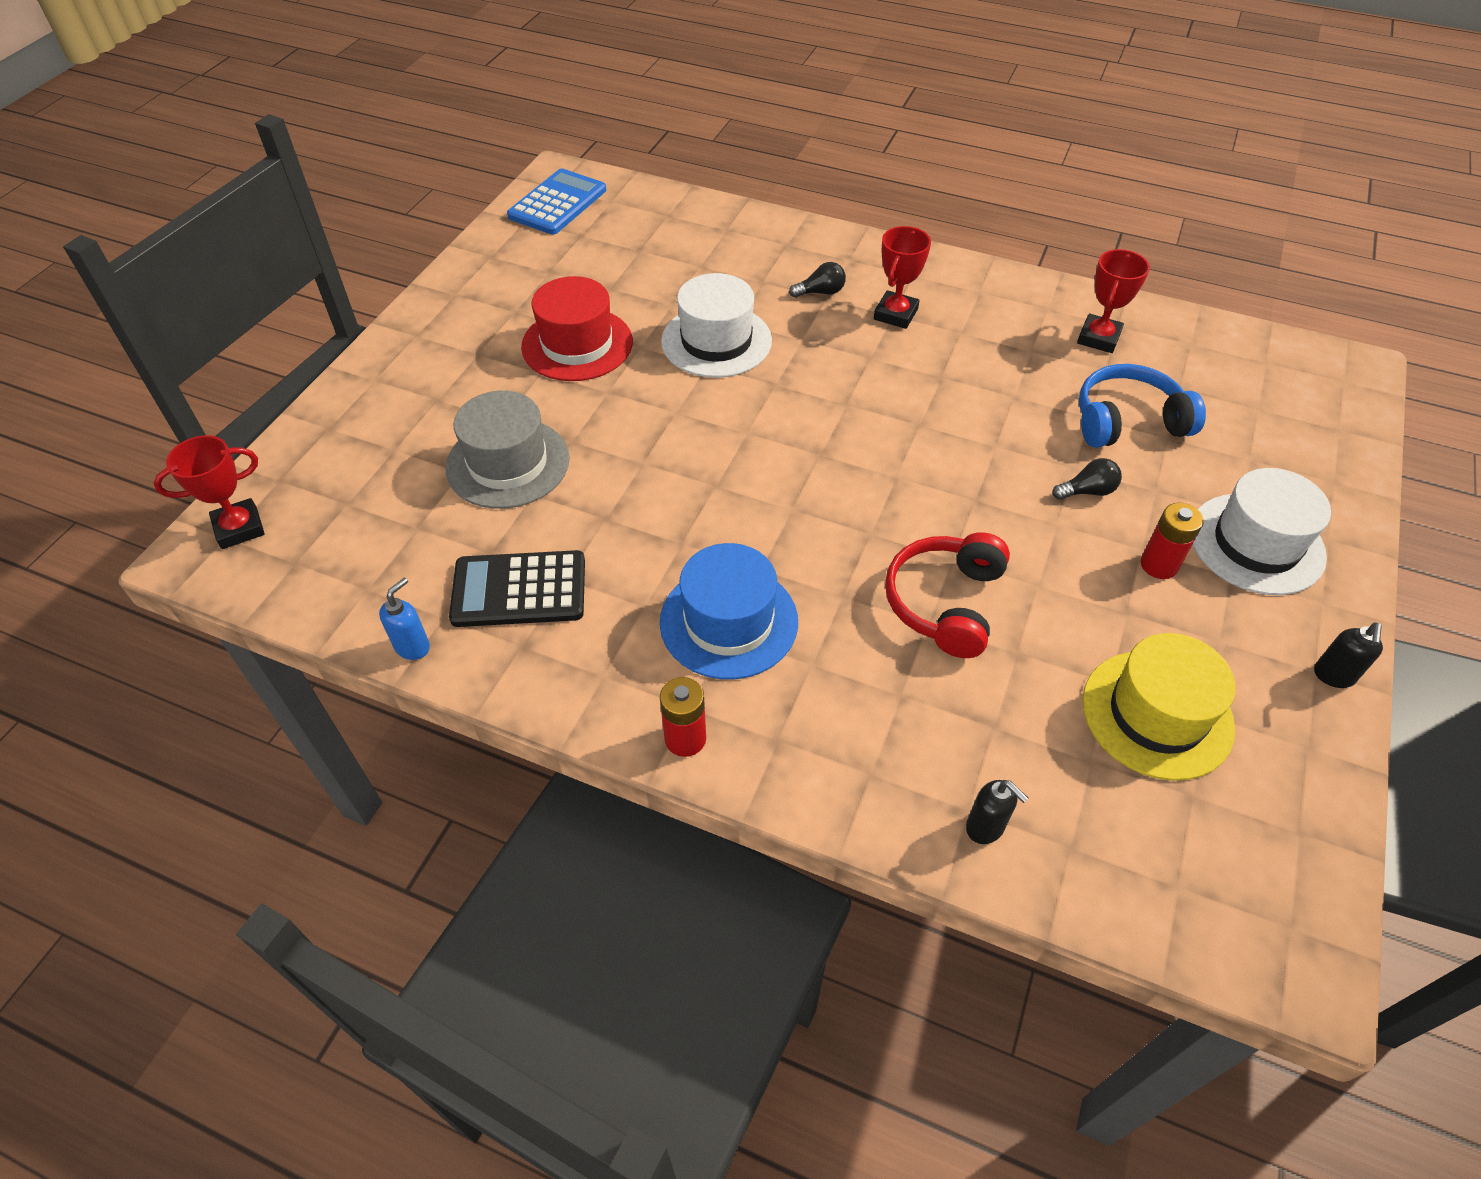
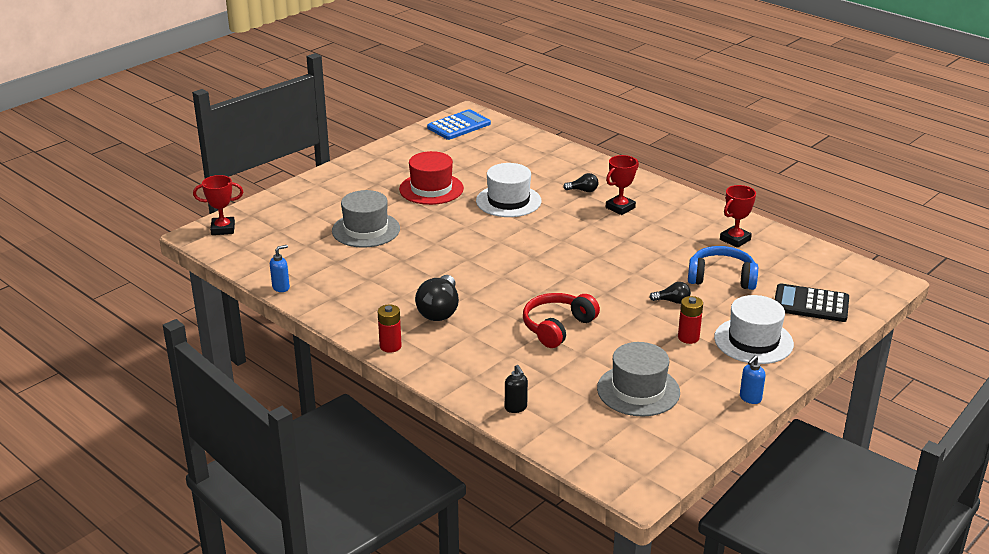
camera: 20 degrees right, 20 degrees down
black calculator [449,550,585,627] -> black calculator moved to [775,283,849,322]
blue hat [660,543,798,680] -> black light bulb [415,275,459,321]
yellow hat [1082,633,1236,781] -> grey hat [597,342,680,417]
black soap dispenser [1314,623,1383,688] -> blue soap dispenser [740,355,766,404]

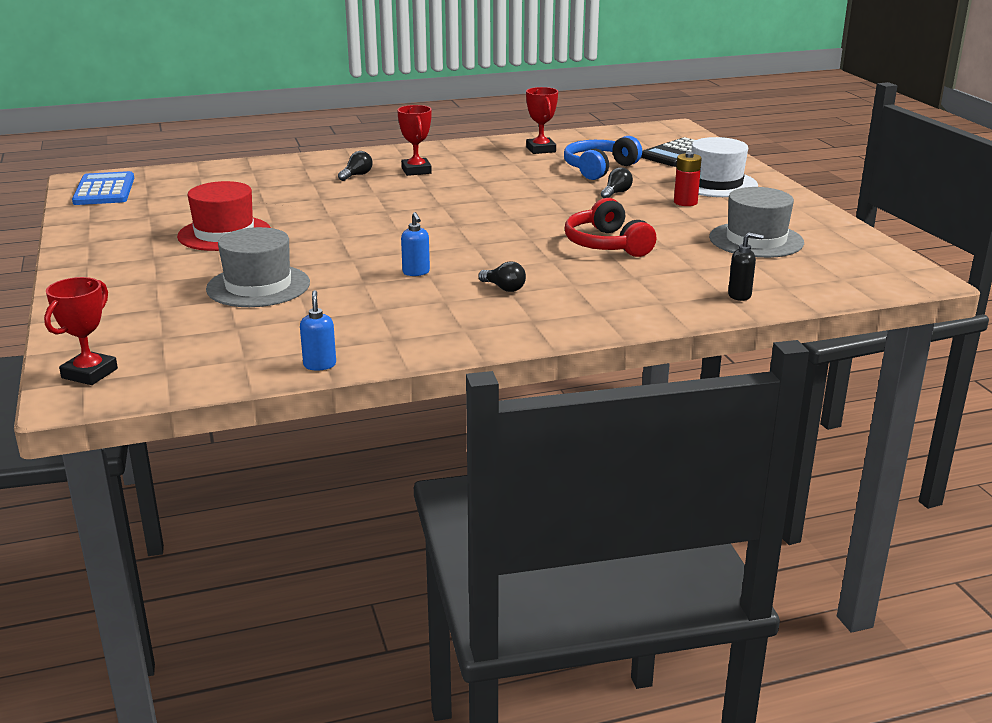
camera: 60 degrees left, 5 degrees down
red battery [378,305,402,352] -> none
black light bulb [415,275,459,321] -> black light bulb [478,261,526,292], size x0.52
white hat [476,163,541,217] -> none
blue soap dispenser [740,355,766,404] -> blue soap dispenser moved to [401,212,430,276]

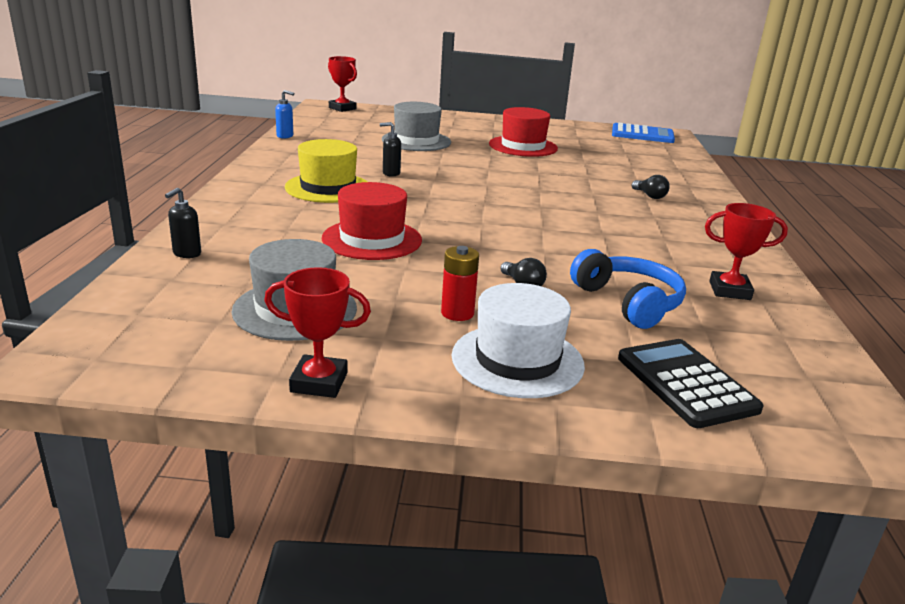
camera: 110 degrees right, 0 degrees up
red trophy [397,105,432,176] -> red trophy moved to [264,267,371,398]
blue soap dispenser [401,212,430,276] -> black soap dispenser [380,122,401,177]
black light bulb [478,261,526,292] -> yellow hat [285,139,367,203]
red headphones [565,198,657,257] -> red hat [322,182,422,260]

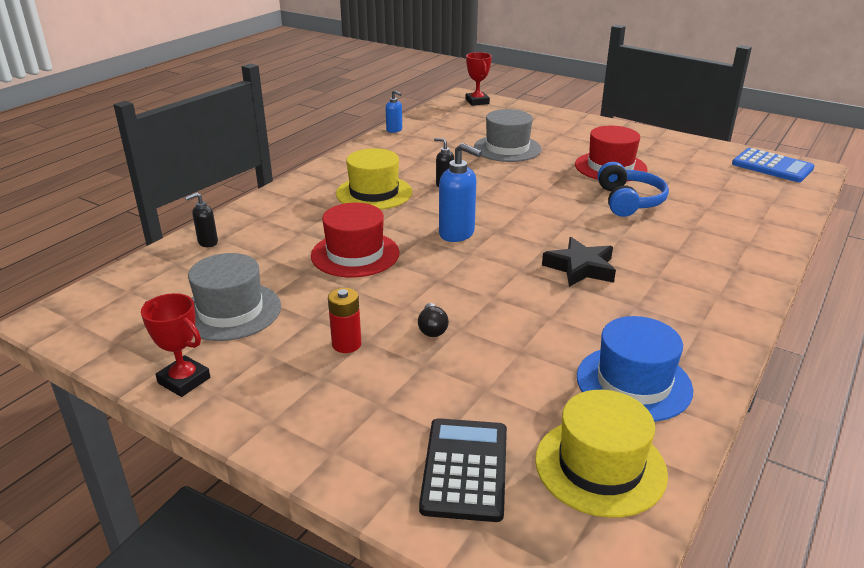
camera: 30 degrees right, 5 degrees up
white hat [452,283,585,398] -> none
blue headphones [570,249,686,329] -> blue headphones moved to [598,162,669,217]
black light bulb [632,175,670,199] -> none
red trophy [705,203,788,300] -> blue hat [577,316,693,422]
none -> blue soap dispenser [439,143,482,242]
none -> yellow hat [535,390,668,518]
none -> black star [542,237,616,287]

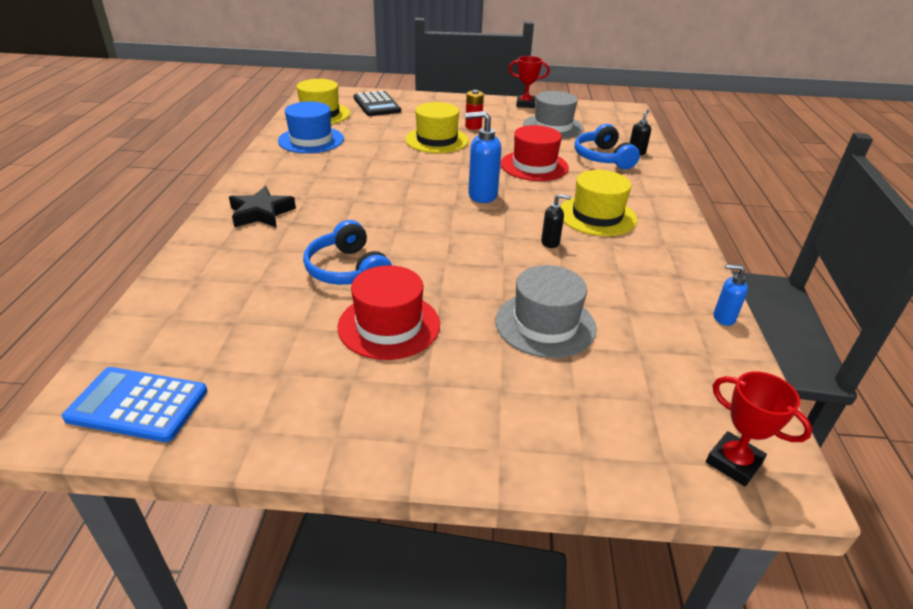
camera: 150 degrees right, 5 degrees up
black light bulb [418,303,449,337] -> yellow hat [405,102,469,153]
black star [542,237,616,287] -> black star moved to [229,186,296,228]
none -> blue headphones [575,124,640,169]

